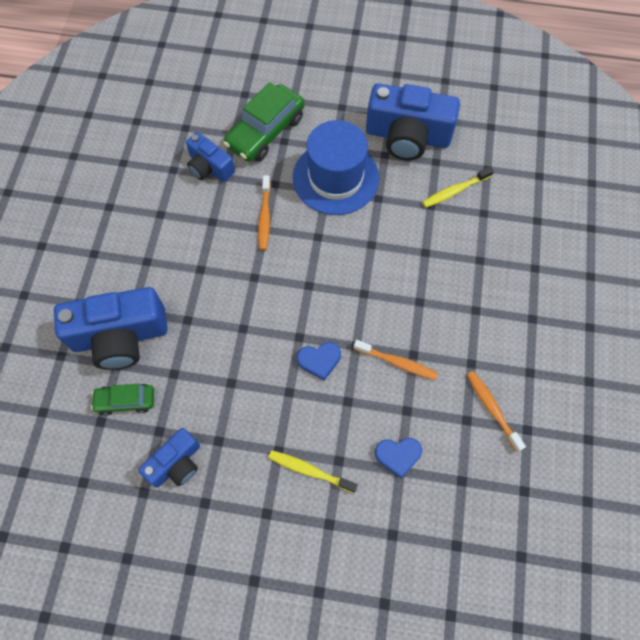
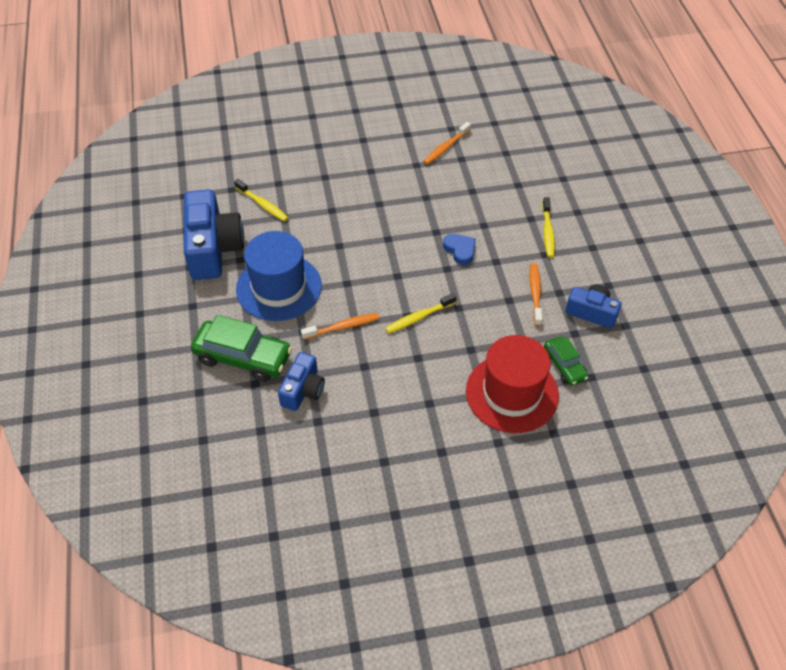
camera: 110 degrees left, 15 degrees down
blue camera [54,287,168,370] -> red hat [466,335,559,433]
orange toothbrush [354,340,438,380] -> orange toothbrush moved to [530,263,542,326]
blue heart [375,438,422,478] -> none
none -> yellow toothbrush [385,293,456,334]

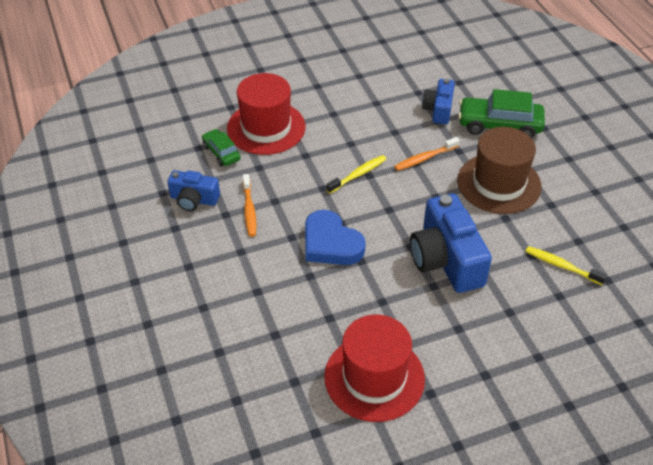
camera: 170 degrees right, 5 degrees down
blue camera [184,189,244,280] -> blue camera moved to [410,193,492,293]
blue hat [236,231,322,321] -> brown hat [457,127,542,214]
orange toothbrush [423,122,471,165] -> red hat [324,314,425,422]
blue heart [443,234,476,265] -> blue heart [305,210,366,265], size x1.74
yellow toothbrush [542,197,555,258] -> none

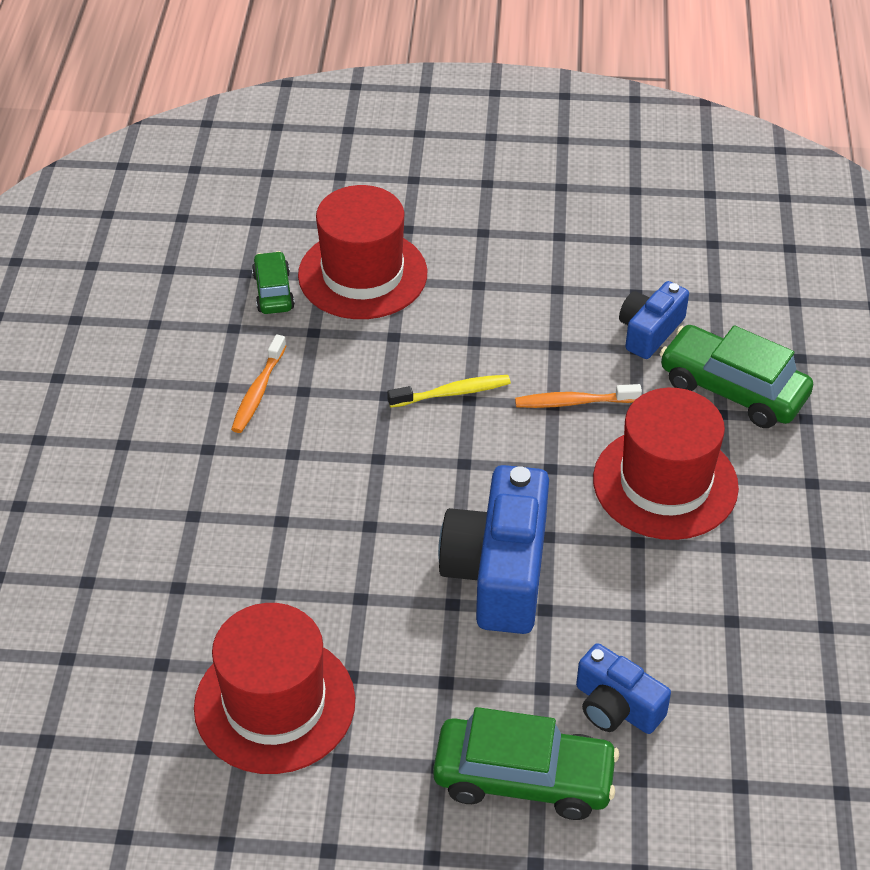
camera: 25 degrees right, 0 degrees up
blue camera [167,170,220,211] -> blue camera moved to [576,643,671,734]
blue heart [305,210,366,265] -> none
brown hat [457,127,542,214] -> red hat [593,388,739,540]
yellow toothbrush [525,246,607,285] -> none
none -> green car [433,707,619,820]

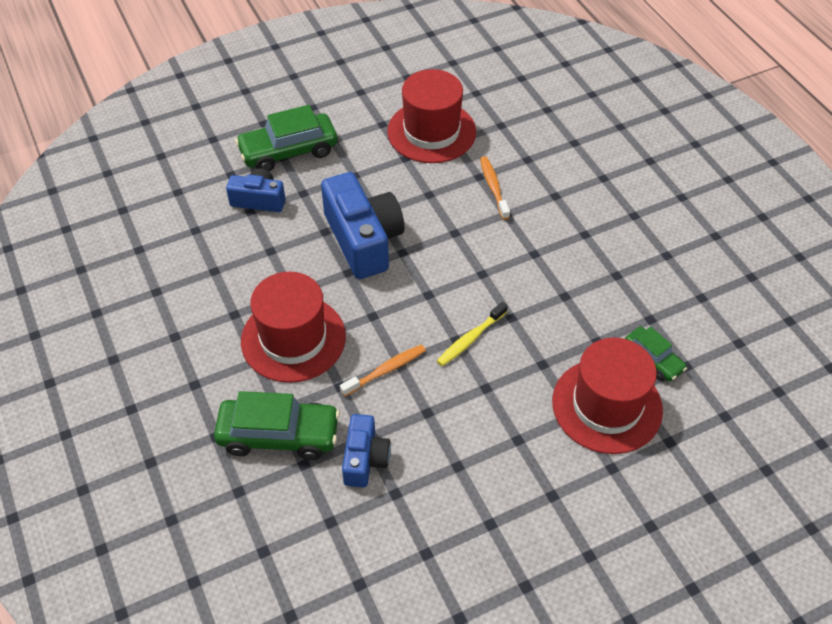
camera: 150 degrees right, 5 degrees up
orange toothbrush [231,335,286,433] -> orange toothbrush moved to [480,156,510,220]

